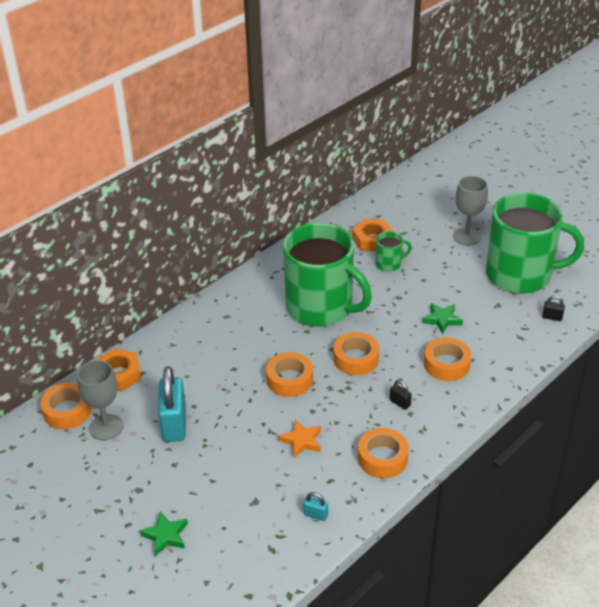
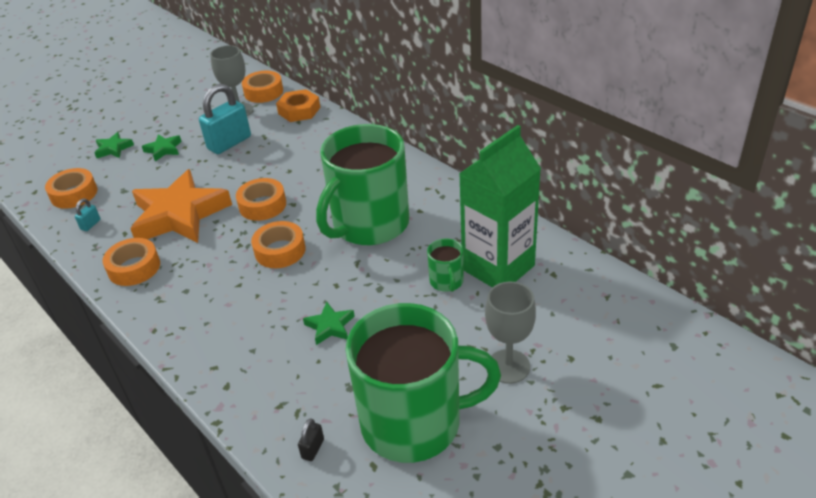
camera: 95 degrees right, 0 degrees up
turquoise padlock [158,366,186,442] -> turquoise padlock turned 45 degrees counterclockwise [199,84,251,154]
orange star [279,419,321,458] -> orange star [130,169,232,243], size x2.33
orange nut [352,219,394,252] -> green carton [459,125,541,288]
black padlock [390,380,412,410] -> none
orange tape [424,337,471,381] -> orange tape moved to [45,168,97,209]
green mug [486,193,584,293] -> green mug turned 105 degrees counterclockwise [345,303,501,463]
none -> green star [142,134,182,161]

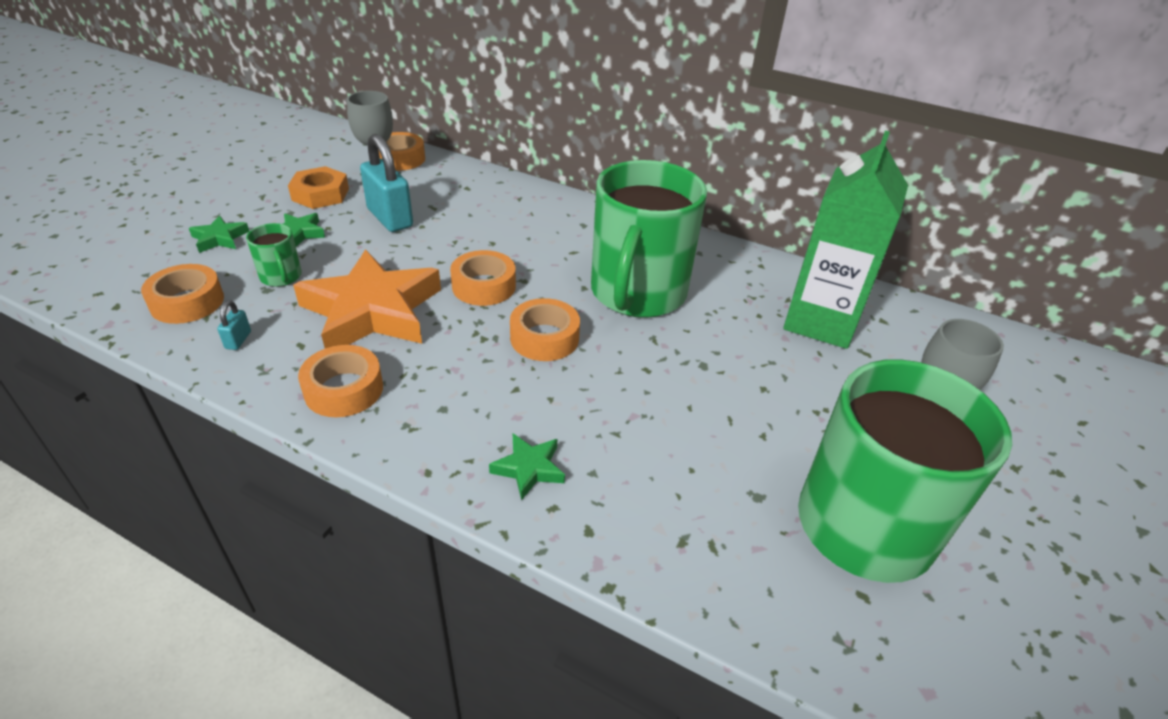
camera: 25 degrees left, 0 degrees up
turquoise padlock [199,84,251,154] -> turquoise padlock turned 60 degrees counterclockwise [360,134,413,232]
orange nut [276,89,320,122] -> orange nut moved to [288,166,349,209]
black padlock [298,418,324,461] -> none
green star [303,302,355,345] -> green star moved to [489,434,565,500]
green mug [427,238,464,292] -> green mug moved to [246,223,302,287]

